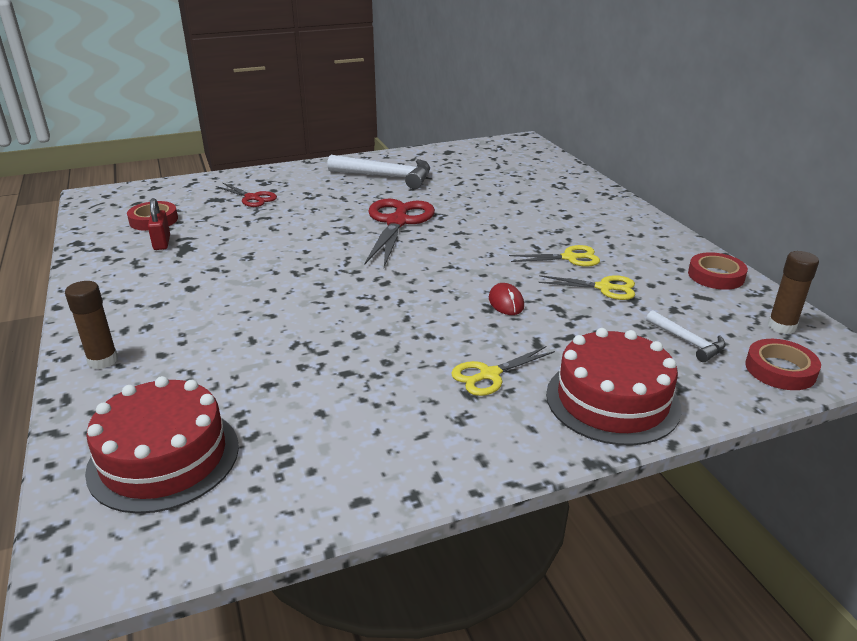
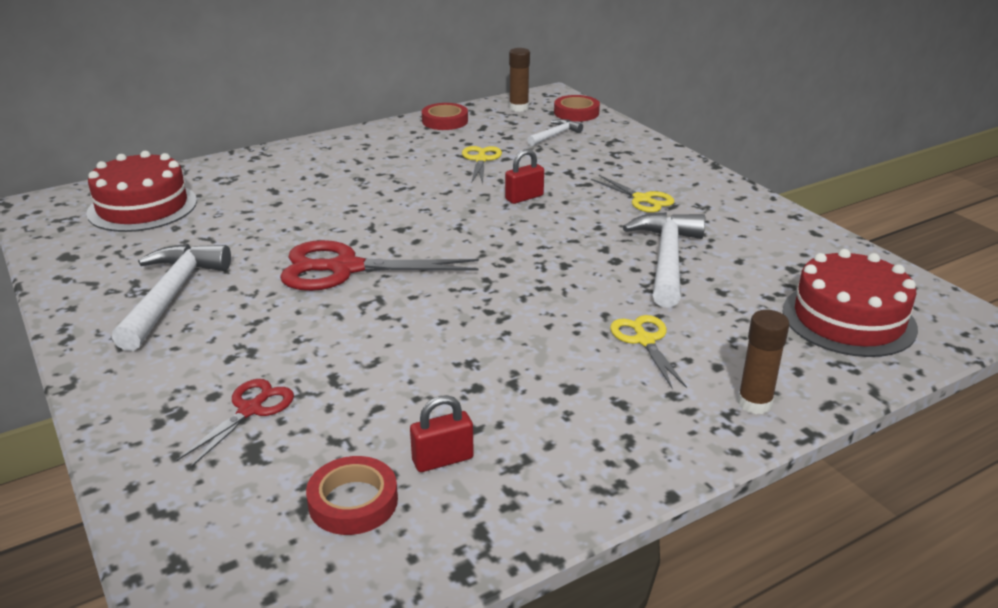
camera: 100 degrees left, 0 degrees up
red mouse [489,283,524,315] -> red padlock [505,149,544,204]
yellow scissors [509,245,600,267] -> yellow scissors moved to [610,315,687,388]
red cake [546,328,682,446] -> red cake moved to [87,151,197,232]
none -> white hammer [623,212,705,308]

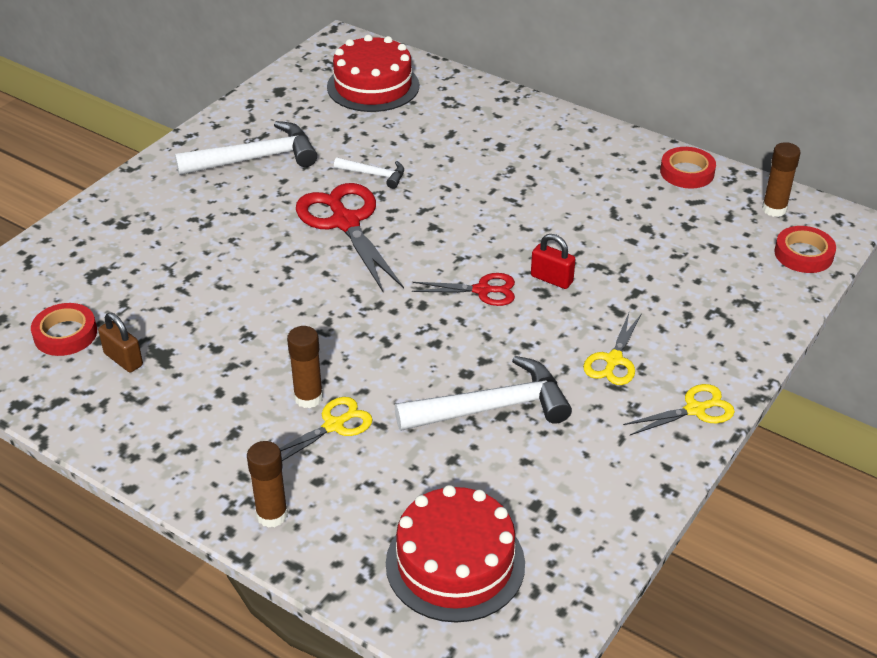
camera: 65 degrees right, 10 degrees up
red scissors [177,379,294,468] -> red scissors moved to [412,273,515,306]
red padlock [410,395,474,472] -> brown padlock [98,312,143,373]
yellow scissors [462,146,502,185] -> yellow scissors moved to [623,384,735,435]
white hammer [527,119,583,146] -> white hammer moved to [334,157,404,189]
none -> brown glue stick [287,326,323,408]

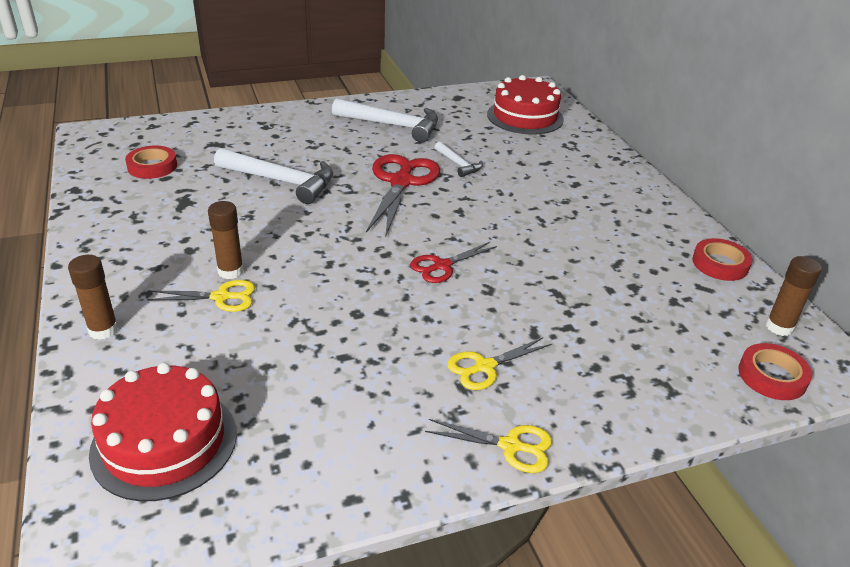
camera: 35 degrees right, 5 degrees down
brown padlock [98,312,143,373] -> none
white hammer [395,356,572,431] -> white hammer moved to [214,148,333,204]
red scissors [412,273,515,306] -> red scissors turned 105 degrees clockwise [410,242,497,283]
red padlock [531,234,575,289] -> none

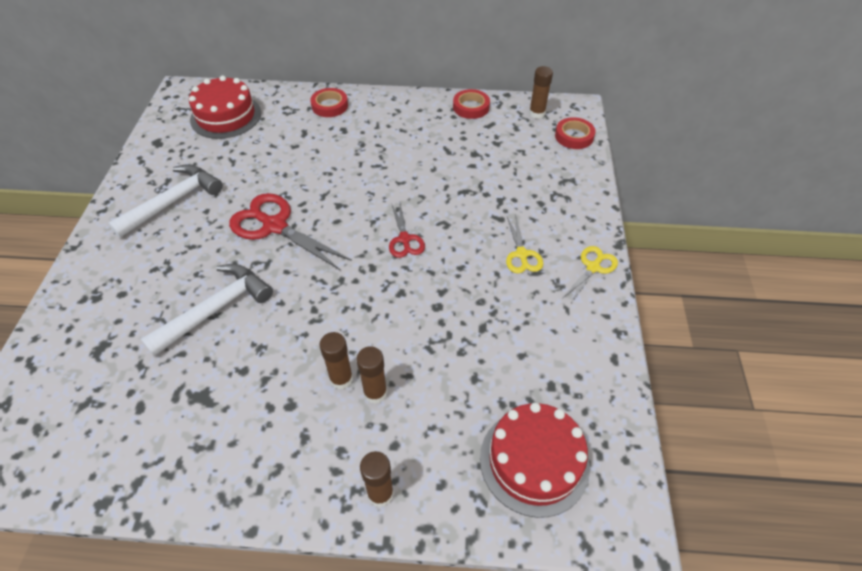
camera: 65 degrees left, 15 degrees up
red tape [125,145,177,179] -> red tape moved to [310,88,348,117]
yellow scissors [147,280,255,312] -> brown glue stick [356,346,387,404]
white hammer [435,142,483,177] -> none

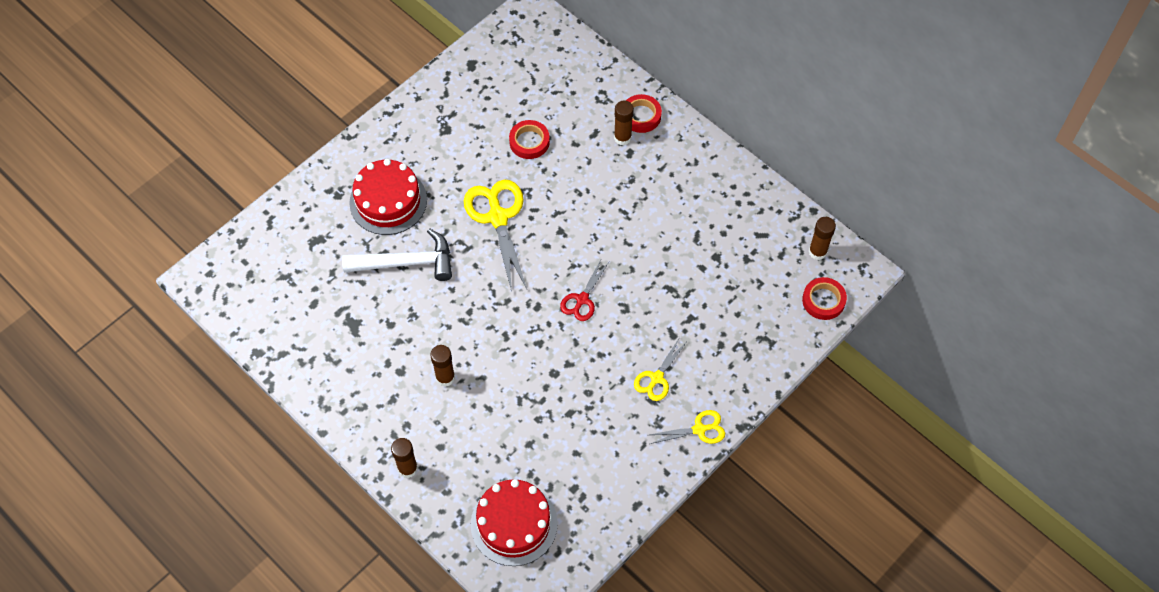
camera: 40 degrees right, 10 degrees up
white hammer [108,164,223,238] -> none
red cake [189,76,261,139] -> red cake moved to [349,159,427,235]
red scissors [229,193,352,271] -> yellow scissors [464,180,527,292]
brown glue stick [356,346,387,404] -> brown glue stick moved to [614,101,634,145]
red tape [453,89,490,119] -> red tape moved to [509,120,550,159]

